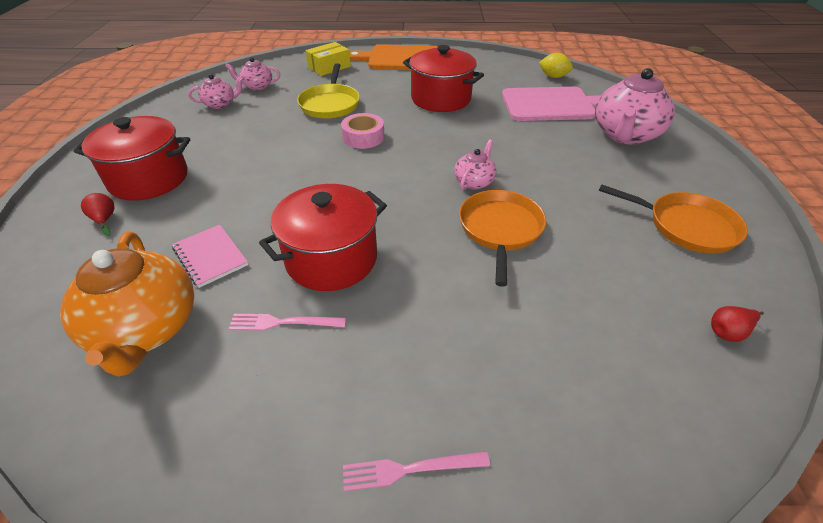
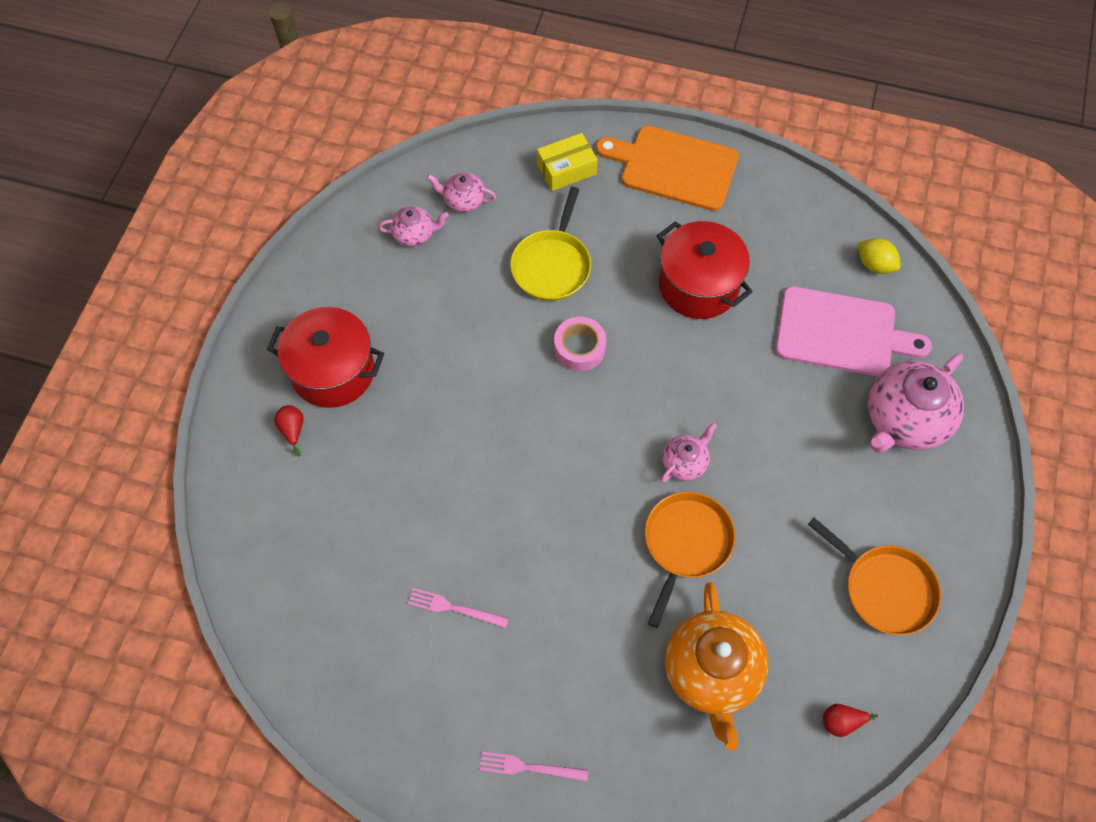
camera: 15 degrees right, 20 degrees up
orange teapot [60,231,194,377] -> orange teapot moved to [665,583,768,750]
pink notebook [172,225,248,288] -> none
red pot [259,184,387,291] -> none

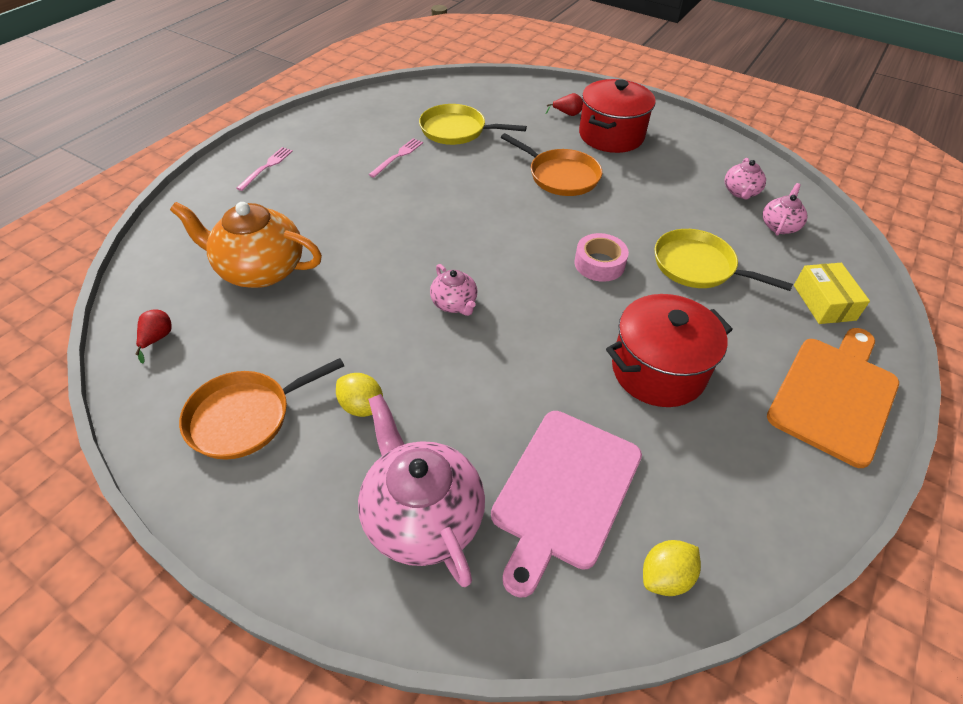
camera: 105 degrees right, 15 degrees down
orange pan [645,492,736,628] -> orange pan moved to [501,133,602,196]
none -> yellow lemon [336,373,383,417]
none -> yellow pan [419,104,527,145]

